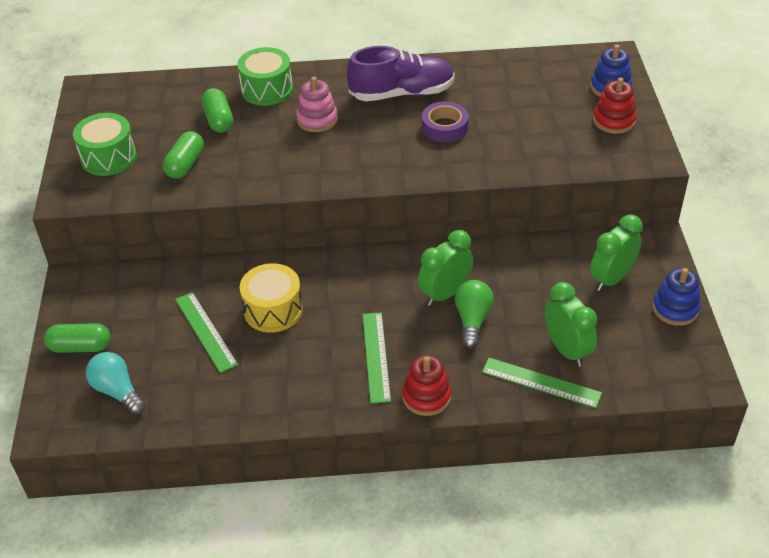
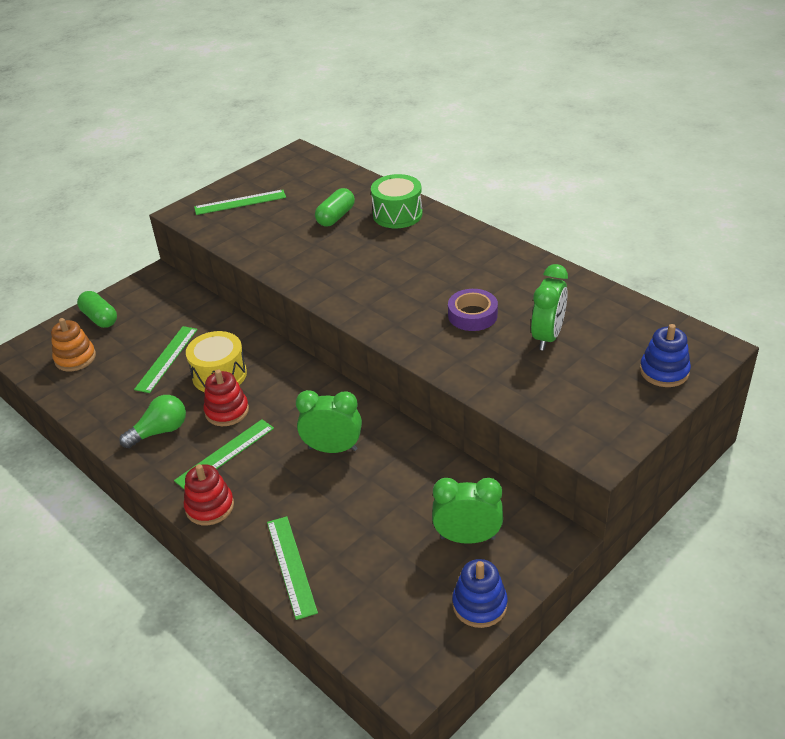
camera: 50 degrees right, 5 degrees down
green drum [73,113,136,176] -> green ruler [194,190,286,215]
turquoise light bulb [86,352,146,415] -> orange stacking toy [51,318,96,372]
green capsule [163,131,204,179] -> none
pink stacking toy [296,77,338,132] -> none
purple shoe [347,46,455,101] -> none
green light bulb [455,280,494,349] -> green light bulb moved to [119,395,186,448]
green clock [544,282,598,367] -> green clock moved to [531,264,568,350]
red stacking toy [593,78,636,134] -> red stacking toy moved to [204,369,249,426]

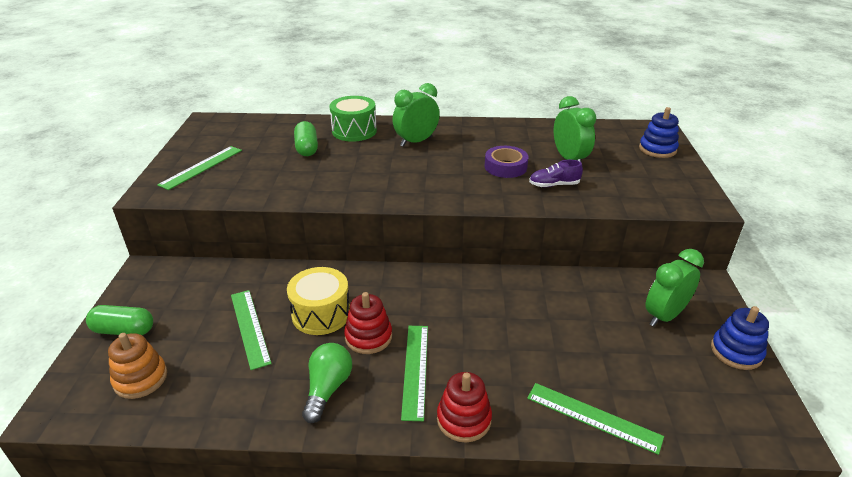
camera: 45 degrees left, 5 degrees down
green clock [296,390,362,453] -> green clock moved to [392,83,440,147]
none -> purple shoe [529,160,583,187]

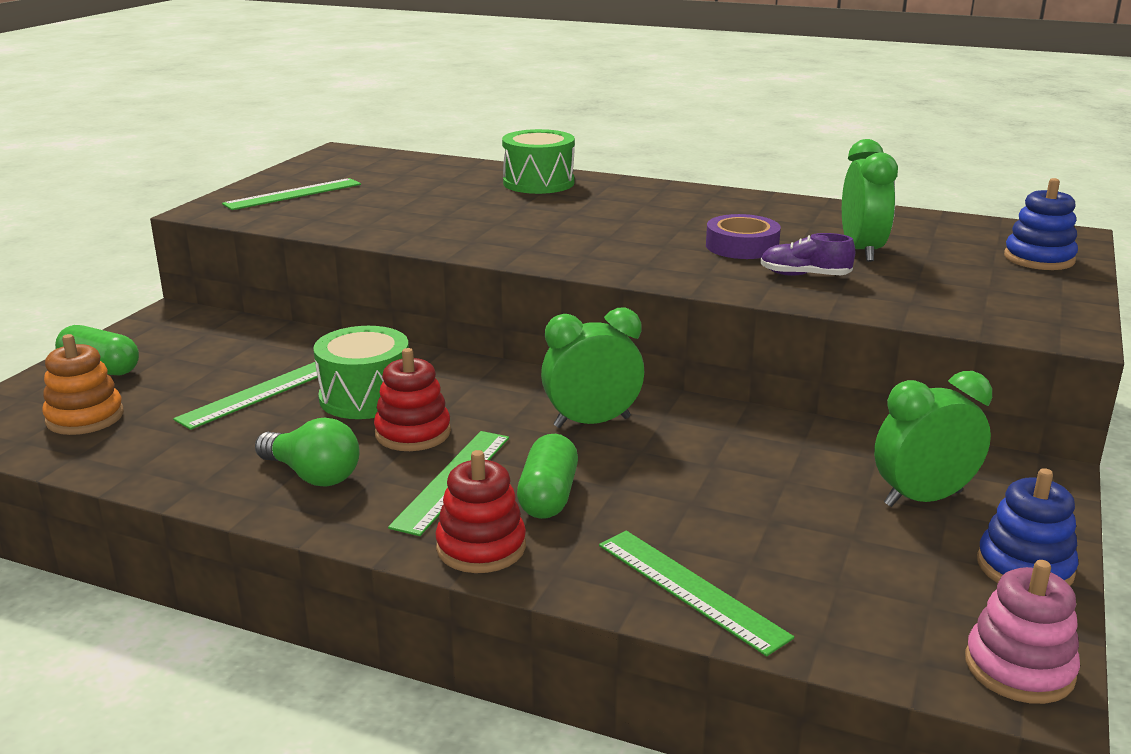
camera: 20 degrees right, 10 degrees down
green ruler [231,290,272,370] -> green ruler turned 45 degrees clockwise [173,362,319,430]
yellow drum [287,267,350,335] -> green drum [313,326,409,419]
green capsule [294,121,318,156] -> green capsule moved to [517,434,578,519]
green light bulb [302,343,352,423] -> green light bulb turned 90 degrees clockwise [255,418,359,487]
green clock [392,83,440,147] -> green clock moved to [541,308,644,428]
none -> pink stacking toy [965,560,1080,704]

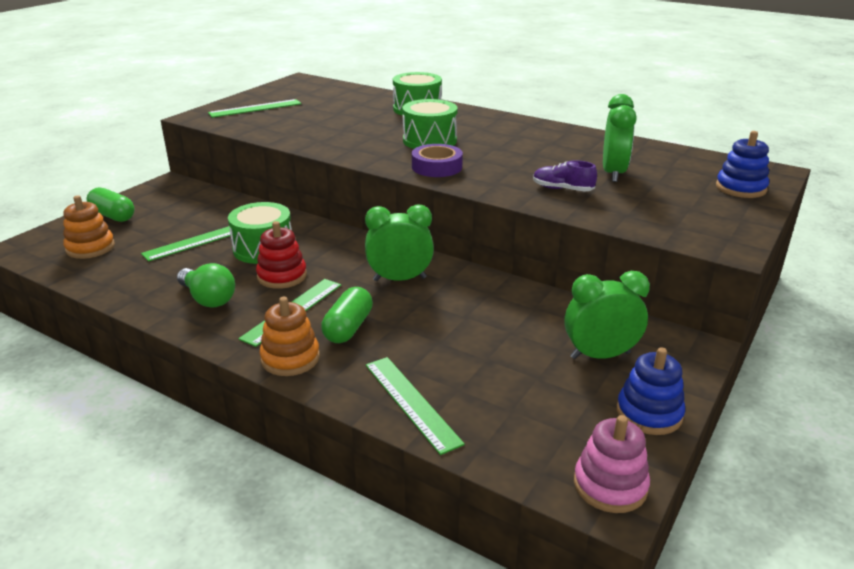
camera: 10 degrees right, 5 degrees up
red stacking toy [435,450,526,573] -> orange stacking toy [260,297,320,376]
purple tape [706,214,781,259] -> purple tape moved to [412,144,463,177]
none -> green drum [402,99,458,149]

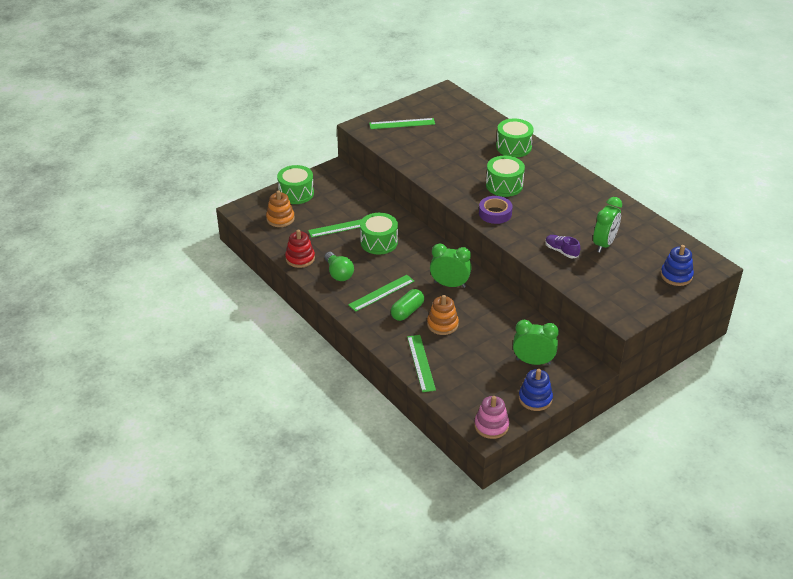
camera: 20 degrees right, 10 degrees up
green capsule [86,187,135,222] -> green drum [277,165,314,204]
red stacking toy [256,221,307,289] -> red stacking toy moved to [285,230,315,268]
orange stacking toy [260,297,320,376] -> orange stacking toy moved to [427,295,459,335]

